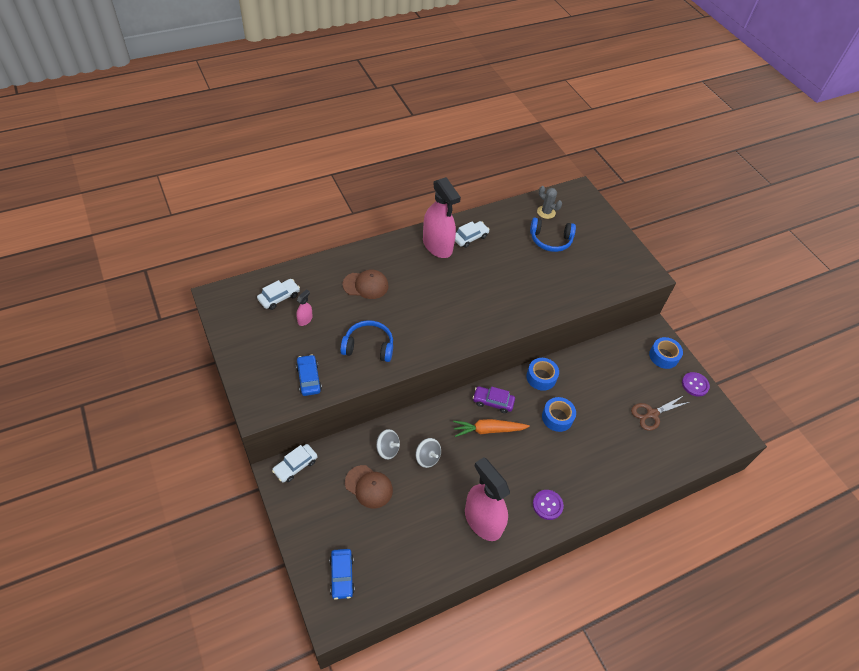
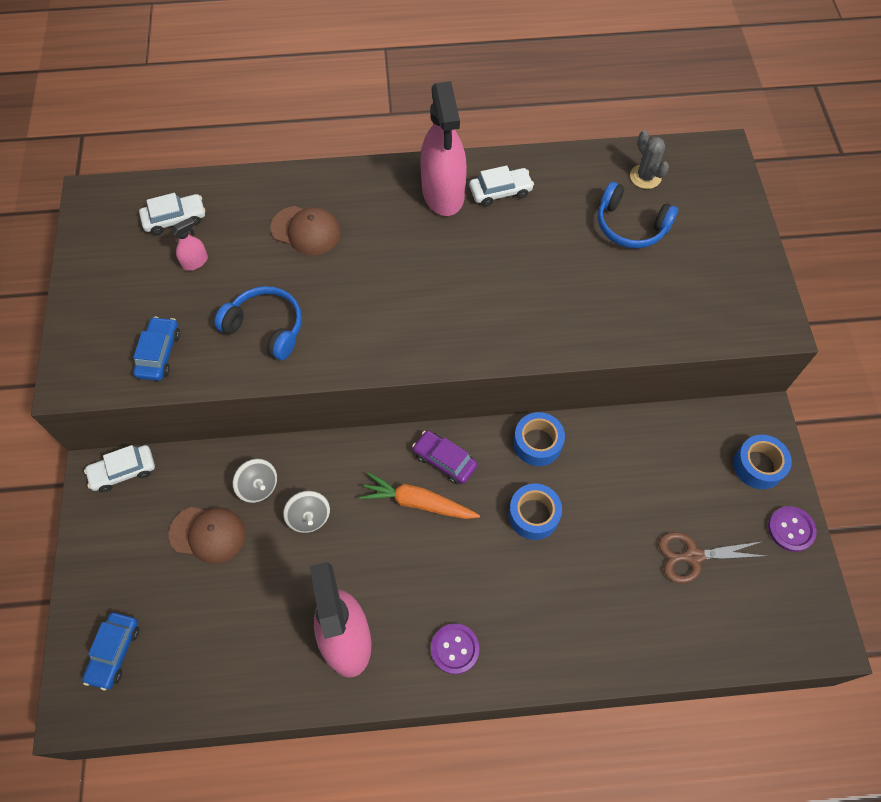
camera: 25 degrees right, 10 degrees up
brown cap [345,465,393,508] -> brown cap turned 45 degrees counterclockwise [169,507,246,564]

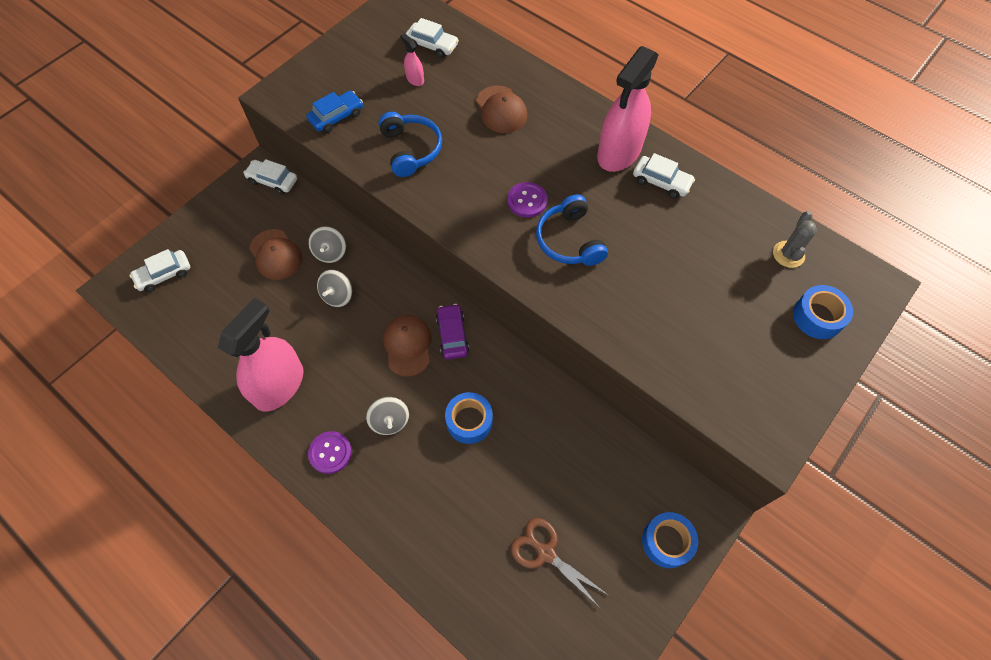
camera: 45 degrees right, 0 degrees up
blue car [82,612,139,690] -> white car [129,249,190,292]
pink spray bottle [171,217,208,271] -> pink spray bottle turned 135 degrees counterclockwise [400,33,424,86]
orange carrot [359,473,480,519] -> brown cap [383,315,432,377]
blue tape [513,412,565,466] -> blue tape moved to [793,285,853,339]
blue headphones [598,182,678,248] -> blue headphones moved to [536,194,608,266]
purple button [768,506,816,552] -> purple button moved to [507,182,548,218]
none -> grey spinning top [366,397,409,435]

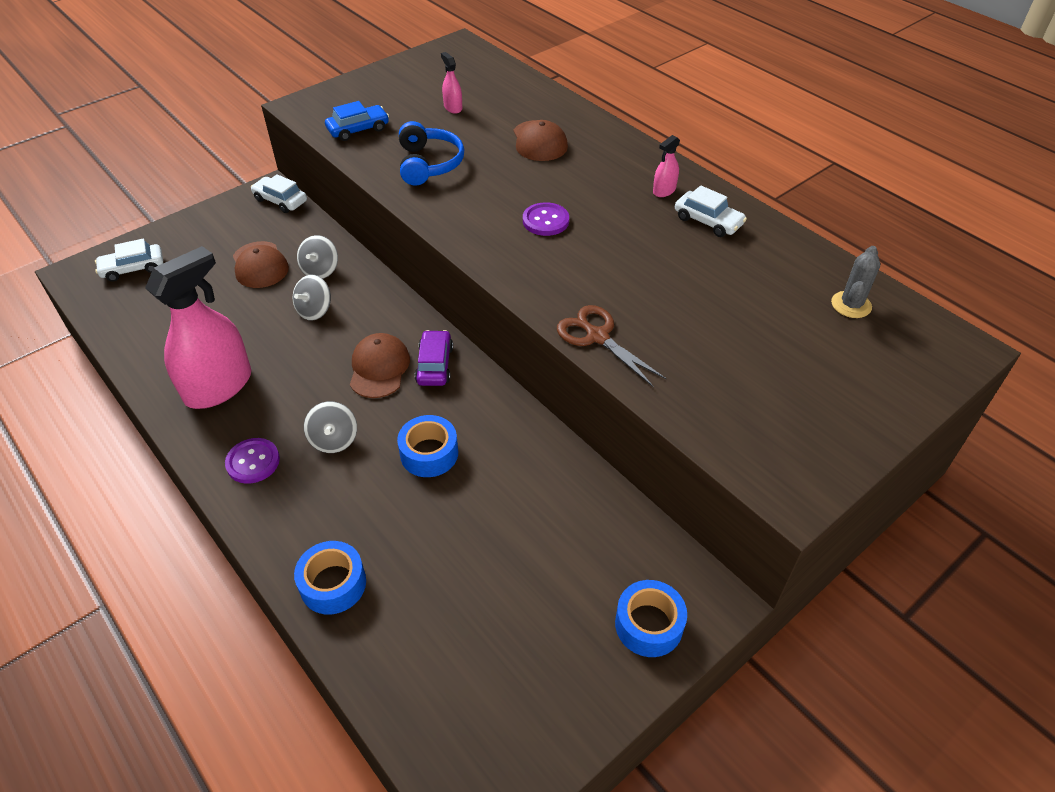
camera: 10 degrees right, 15 degrees down
white car [406,18,459,58] -> none
brown scissors [510,518,608,608] -> brown scissors moved to [557,305,667,387]
blue headphones [536,194,608,266] -> none
pink spray bottle [597,46,659,172] -> pink spray bottle [653,135,680,197], size x0.42
blue tape [793,285,853,339] -> blue tape moved to [294,541,366,615]

